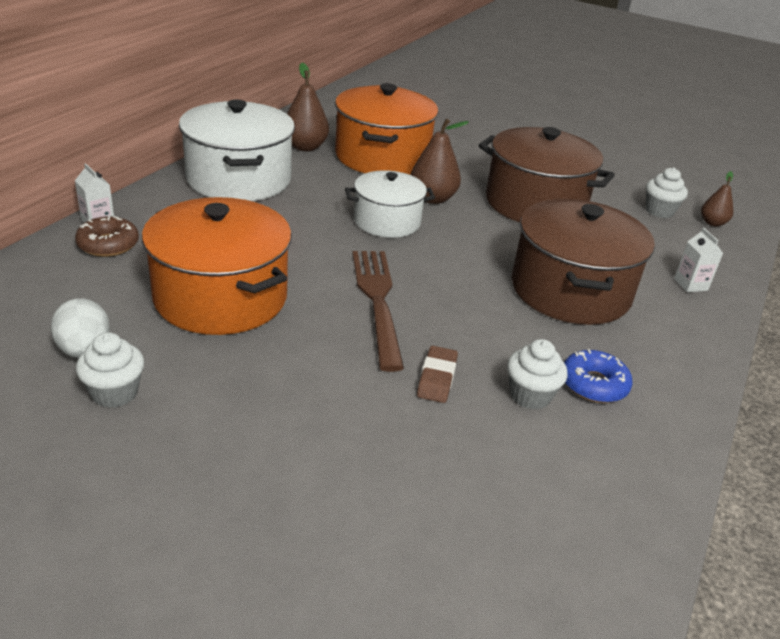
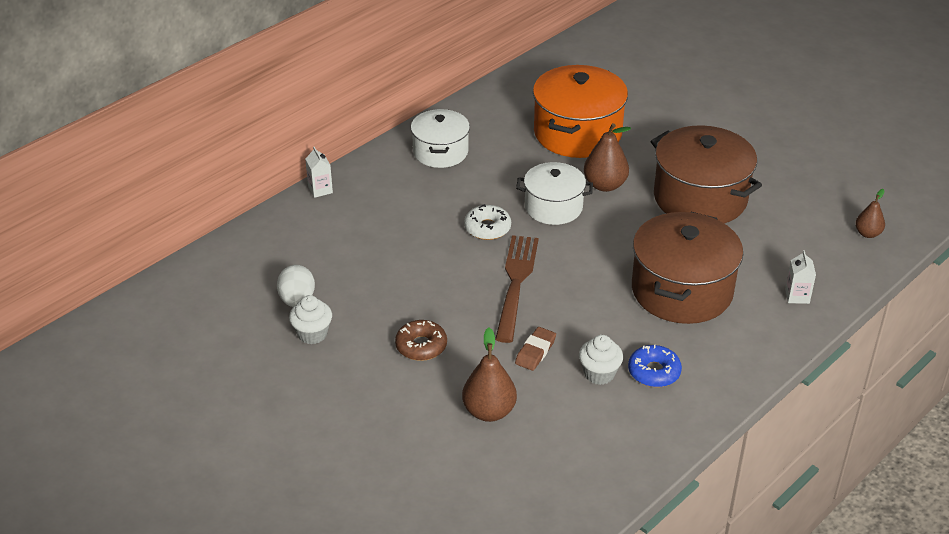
camera: 20 degrees right, 5 degrees up
brown donut [75,216,139,257] -> brown donut moved to [395,320,447,361]
orange pot [142,197,292,335] -> none
white pot [179,99,295,201] -> white pot [411,109,470,168], size x0.62
brown pear [287,63,329,151] -> brown pear moved to [462,328,517,422]
white cupcake [646,167,688,218] -> none
none -> white donut [464,204,511,240]

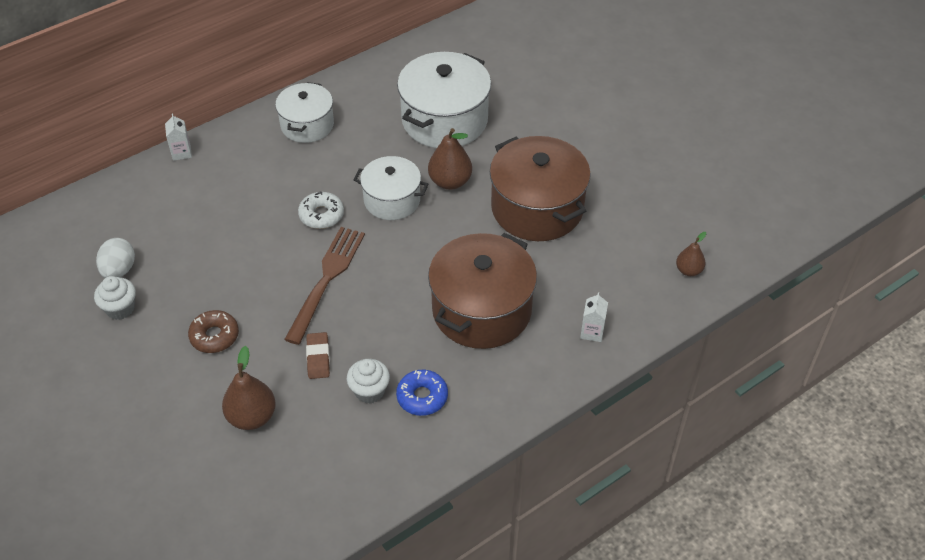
camera: 10 degrees right, 10 degrees up
brown eraser [515,327,556,371] -> brown eraser turned 45 degrees counterclockwise [306,332,330,379]
orange pot [533,65,628,158] -> white pot [397,52,491,148]

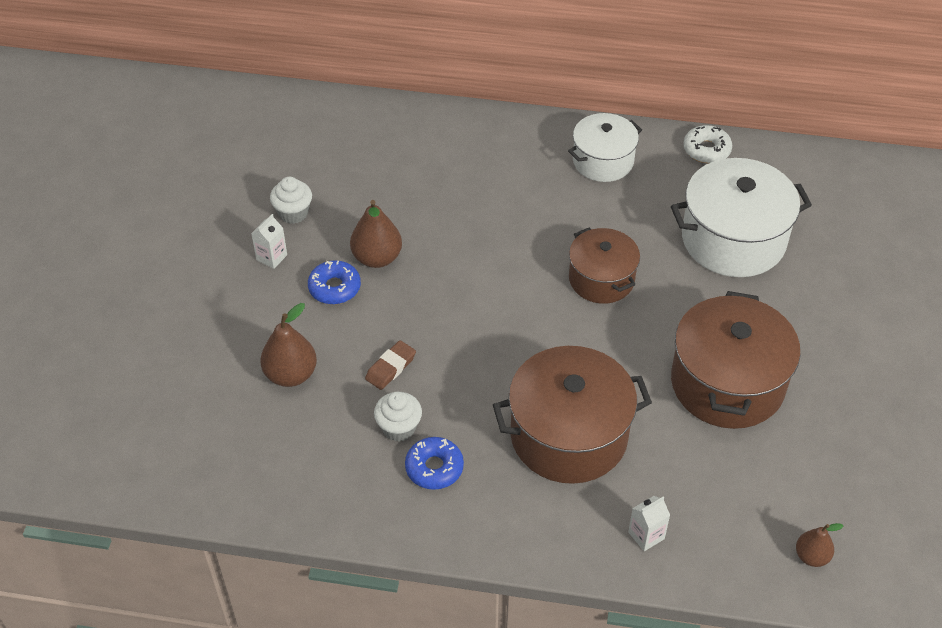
camera: 45 degrees right, 0 degrees up
white egg [96,238,135,278] -> none
white carton [165,113,192,161] -> white carton moved to [251,214,287,269]
brown donut [188,310,239,353] -> blue donut [308,260,361,304]
brown fork [284,227,365,345] -> none
white donut [298,191,344,229] -> white donut moved to [683,125,732,163]
white pot [353,156,428,220] -> brown pot [569,227,640,304]
brown pear [428,128,472,190] -> brown pear moved to [350,200,402,268]

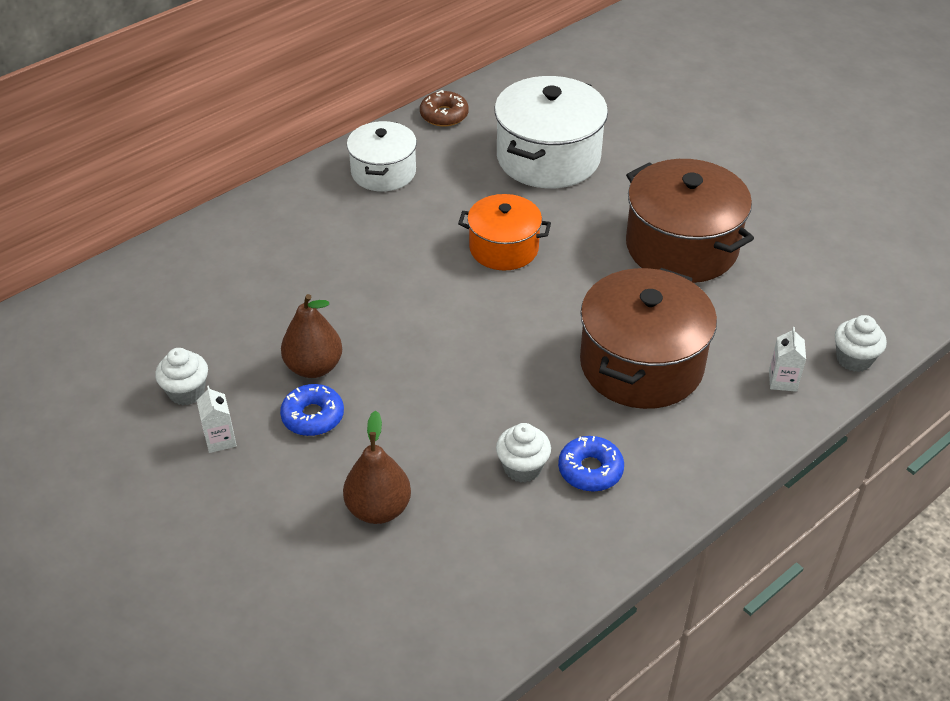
camera: 50 degrees left, 5 degrees down
brown eraser [365,340,416,390] -> none
brown pot [569,227,640,304] -> orange pot [458,194,551,271]
white donut [683,125,732,163] -> brown donut [420,90,469,127]
brown pear [796,523,843,567] -> none
none -> white cupcake [835,315,887,372]

